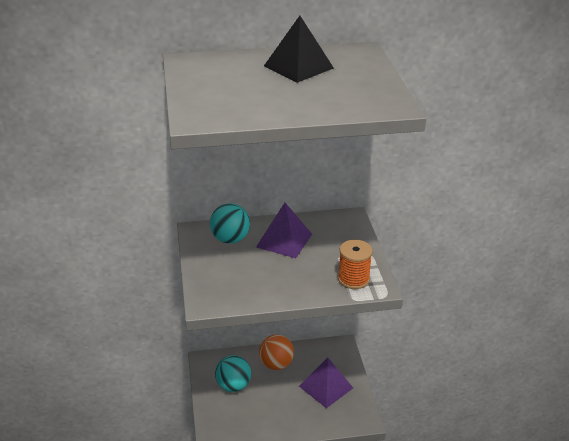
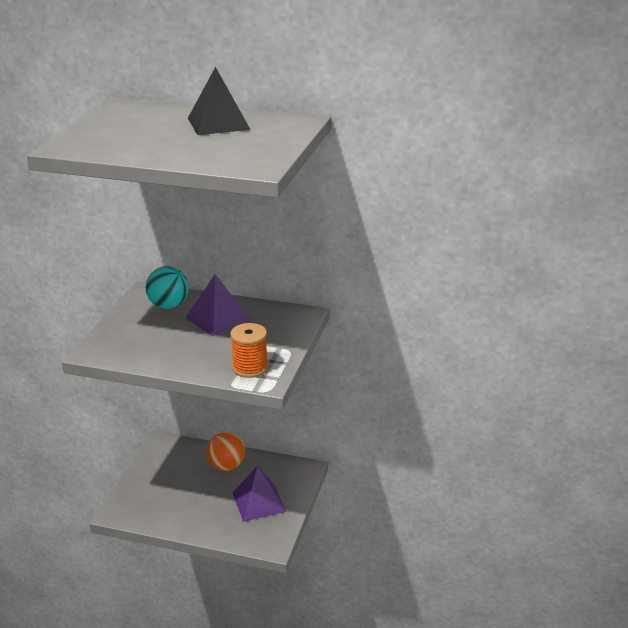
camera: 25 degrees right, 5 degrees down
turquoise ball [215,355,251,392] -> none

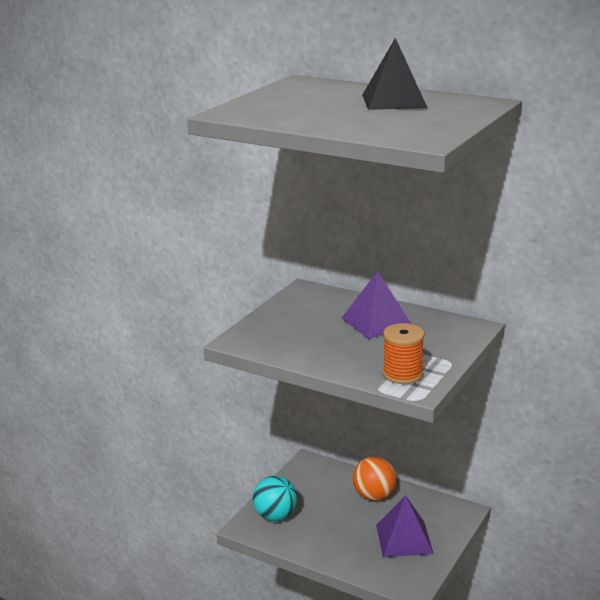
camera: 15 degrees right, 5 degrees down
turquoise ball [146,266,189,309] -> turquoise ball moved to [253,476,297,521]

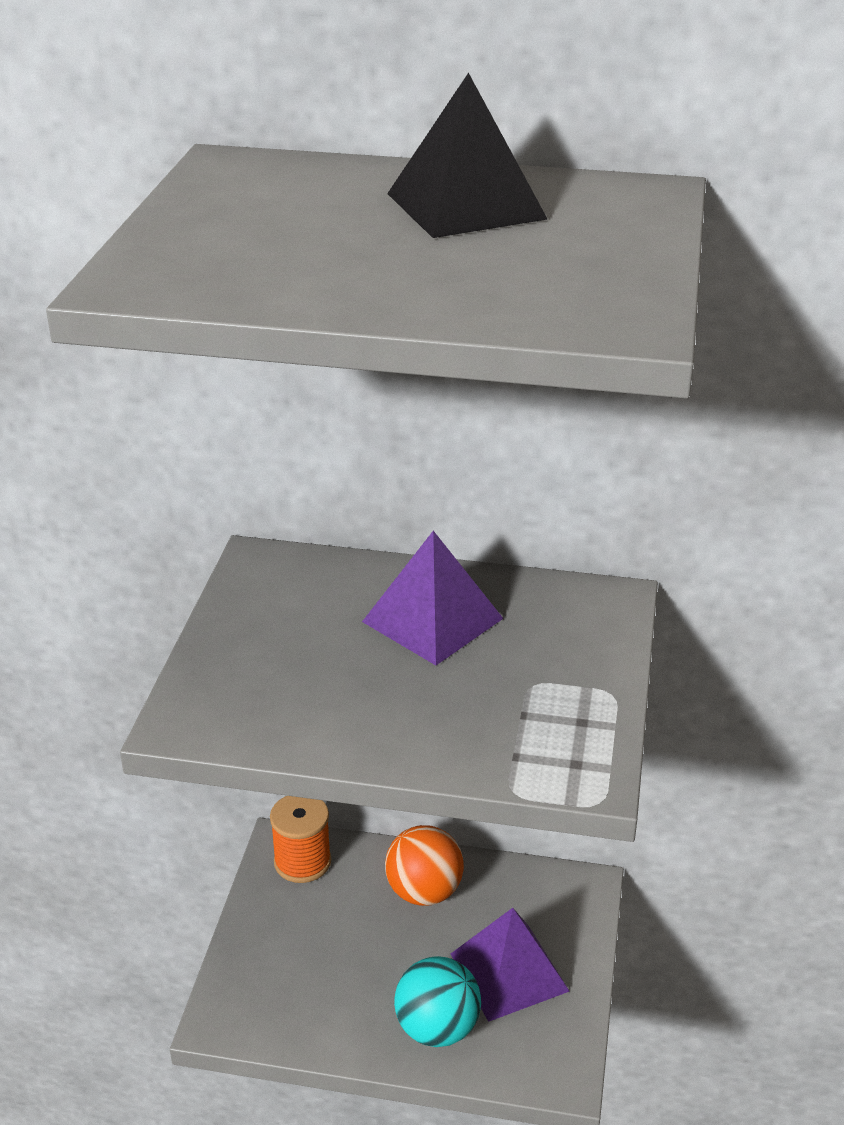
camera: 20 degrees left, 10 degrees up
turquoise ball [253,476,297,521] -> turquoise ball moved to [394,956,481,1047]
orange spool [383,323,424,384] -> orange spool moved to [270,796,331,883]

